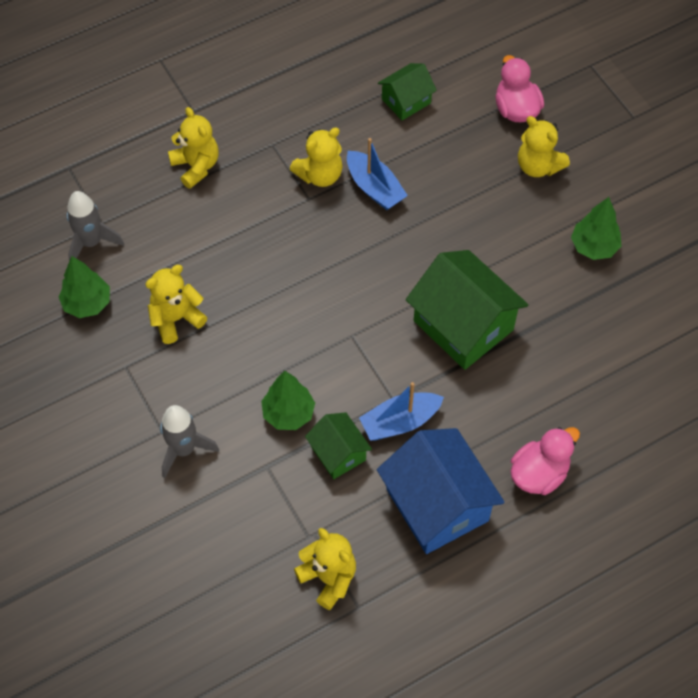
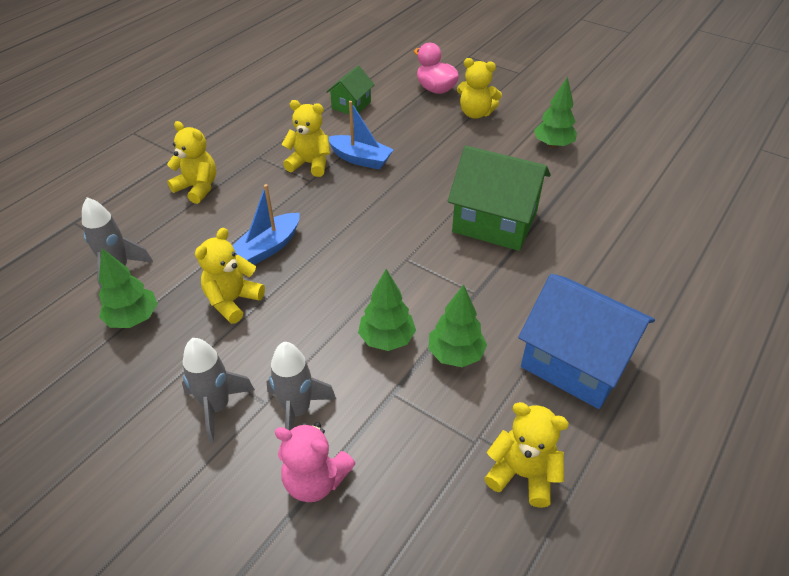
camera: 25 degrees left, 15 degrees down
yellow teddy bear [290,127,343,187] -> yellow teddy bear turned 105 degrees counterclockwise [282,100,330,177]
green house [305,412,372,479] -> green tree [428,285,487,367]
blue boat [359,382,444,441] -> blue boat moved to [232,184,299,265]
pink duck [511,427,580,495] -> none
none -> grey rocket [182,338,255,443]
none -> pink teddy bear [275,422,356,502]

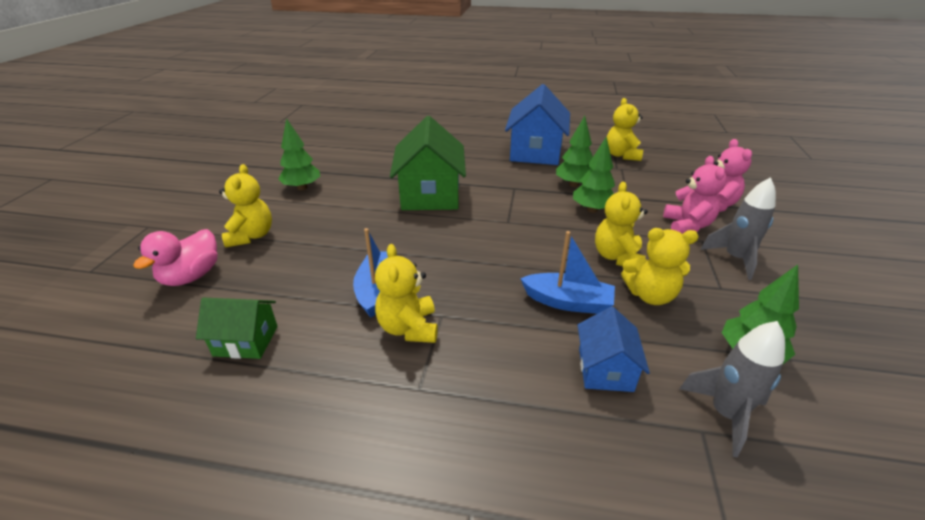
camera: 115 degrees left, 10 degrees down
yellow teddy bear [167,121,216,204] -> yellow teddy bear moved to [595,182,648,266]
grey rocket [266,342,336,431] -> pink teddy bear [663,156,727,234]
none -> blue house [578,307,650,392]

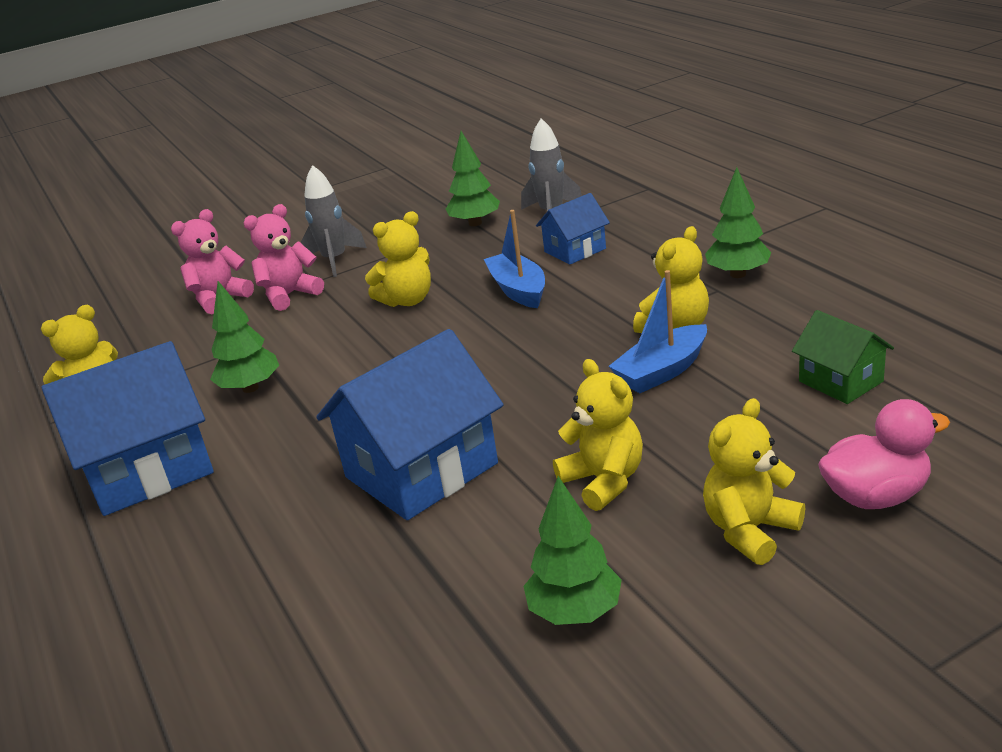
camera: 125 degrees left, 5 degrees down
green house [390,116,466,210] -> blue house [316,329,503,520]
green tree [573,137,615,213] -> green tree moved to [705,167,772,278]
yellow teddy bear [621,228,699,305] -> yellow teddy bear moved to [553,359,643,511]

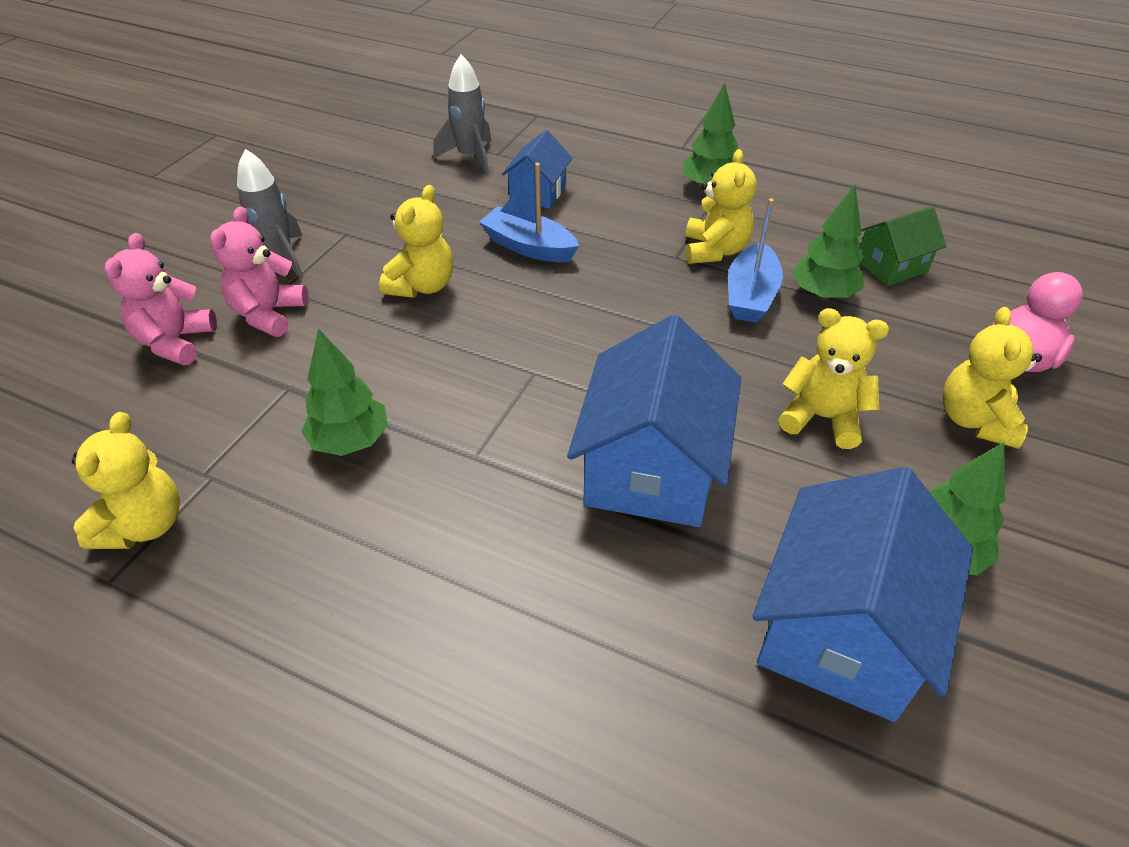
camera: 40 degrees left, 15 degrees up
blue house [41,341,214,516] -> blue house moved to [752,467,973,722]
green tree [446,131,500,226] -> green tree moved to [792,185,864,300]
green house [792,310,894,404] -> green house turned 45 degrees counterclockwise [860,206,947,286]

